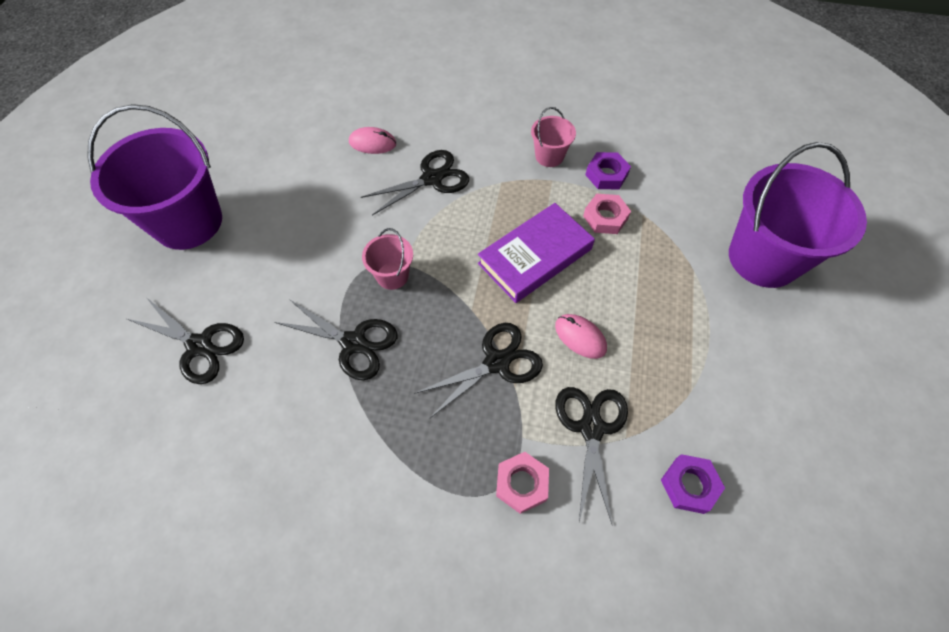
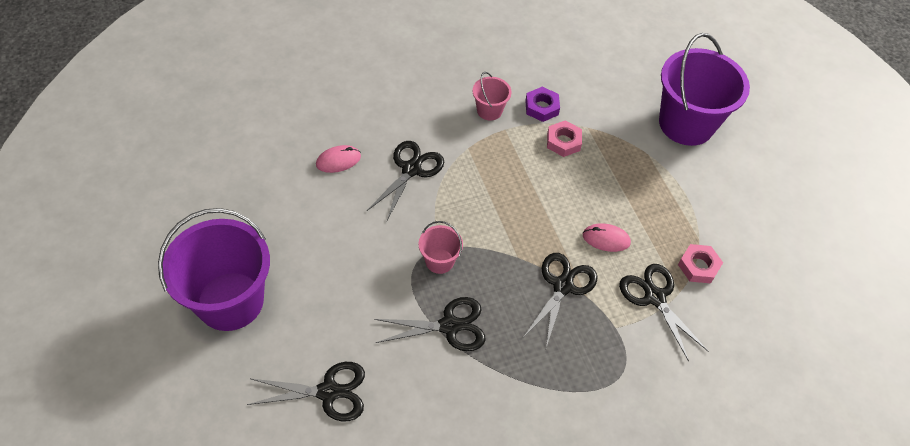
camera: 35 degrees left, 5 degrees down
purple book [478,203,595,303] -> none
pink nut [496,452,549,514] -> pink nut moved to [678,244,723,283]
purple nut [661,454,725,514] -> none

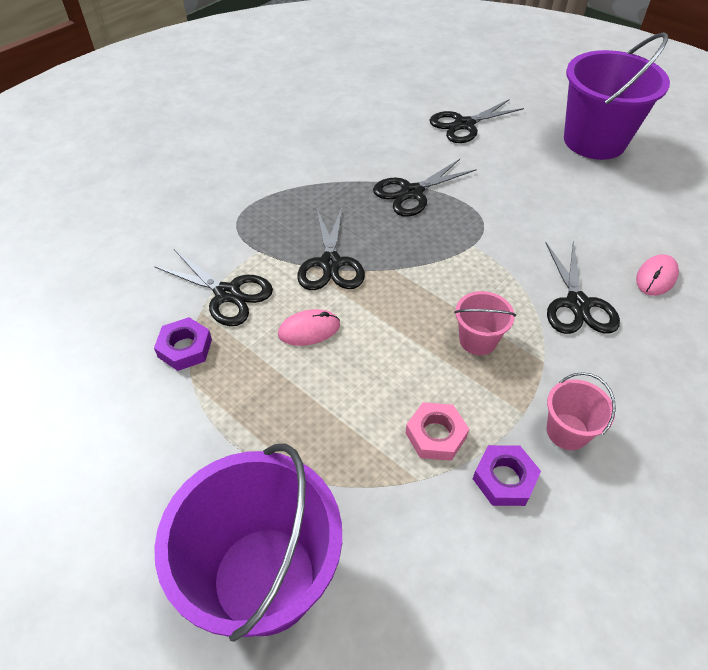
camera: 155 degrees right, 5 degrees down
pink bucket [419,221,463,274] -> pink bucket moved to [454,291,516,355]
pink nut [678,244,723,283] -> purple nut [154,317,212,371]

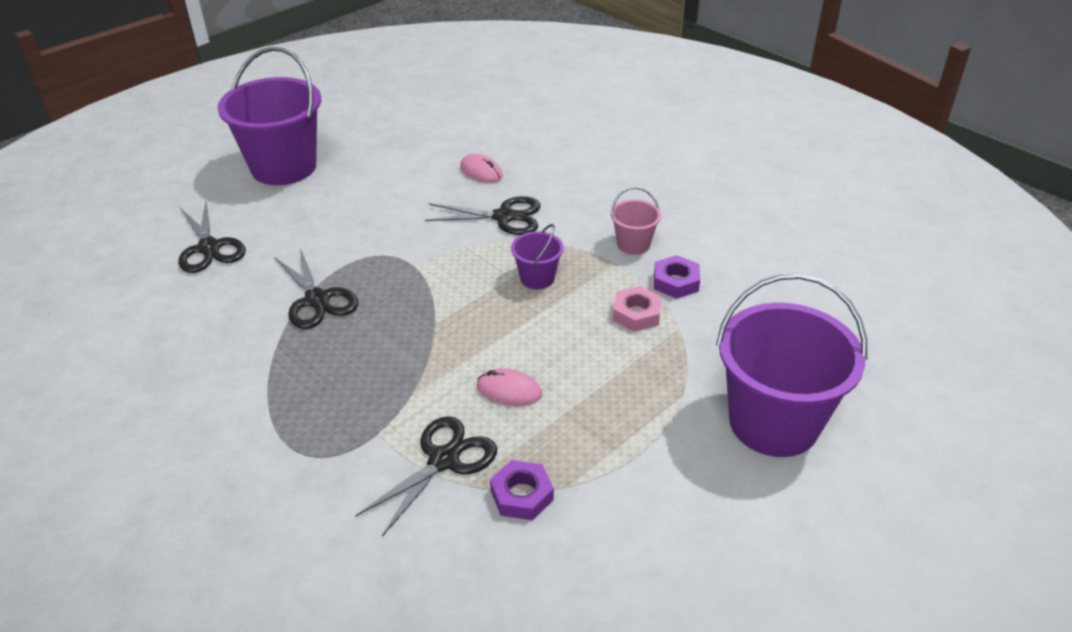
camera: 85 degrees left, 10 degrees down
pink mouse [278,309,340,346] -> pink mouse turned 60 degrees counterclockwise [477,368,542,406]
black scissors [297,208,365,290] -> none
pink bucket [454,291,516,355] -> purple bucket [511,224,564,289]

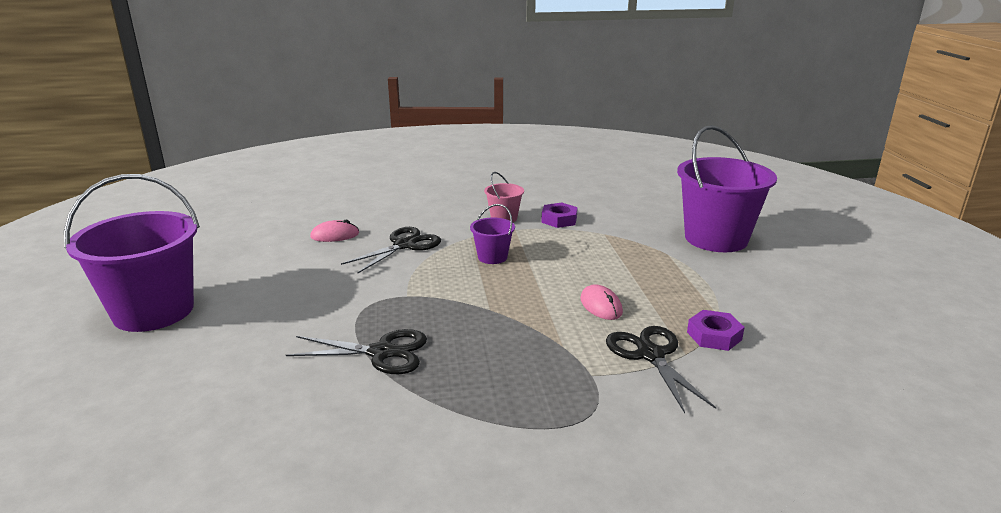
camera: 55 degrees left, 15 degrees down
black scissors [178,201,246,273] -> none
pink mouse [477,368,542,406] -> pink mouse turned 75 degrees counterclockwise [580,284,623,320]
pink nut [613,286,662,332] -> none

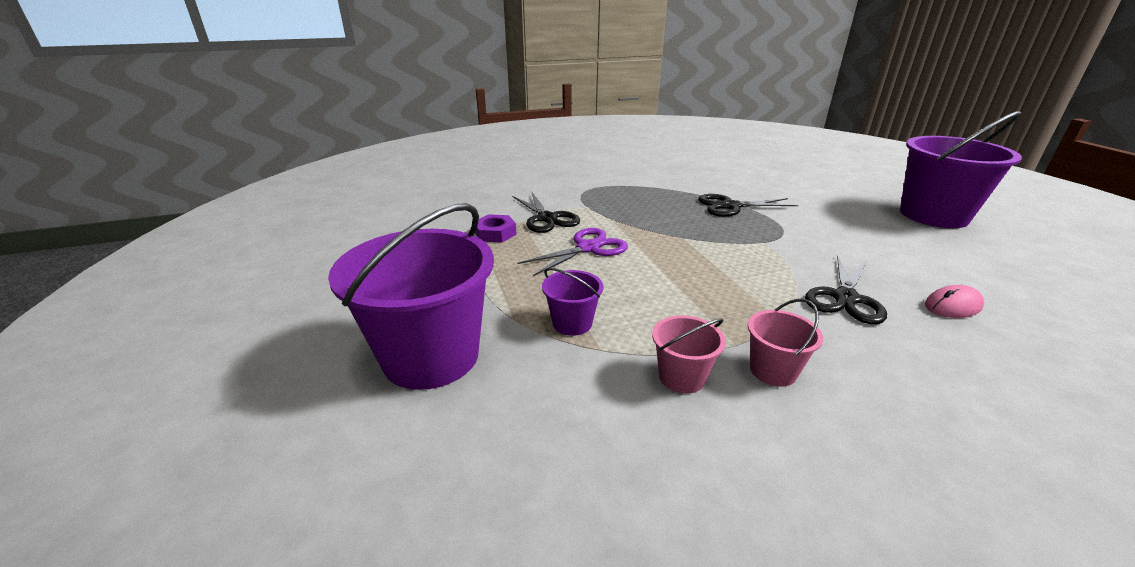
camera: 170 degrees right, 5 degrees up
purple bucket [470,204,515,264] -> purple bucket moved to [542,268,603,336]
purple nut [541,203,578,228] -> pink bucket [652,315,726,394]
pink mouse [580,284,623,320] -> purple scissors [517,228,628,276]

